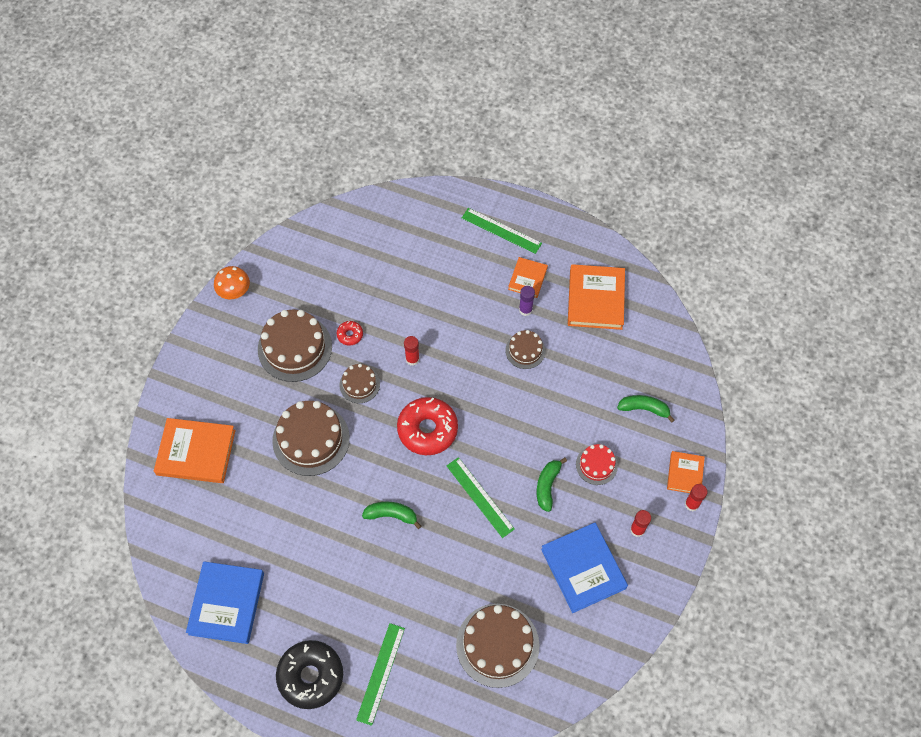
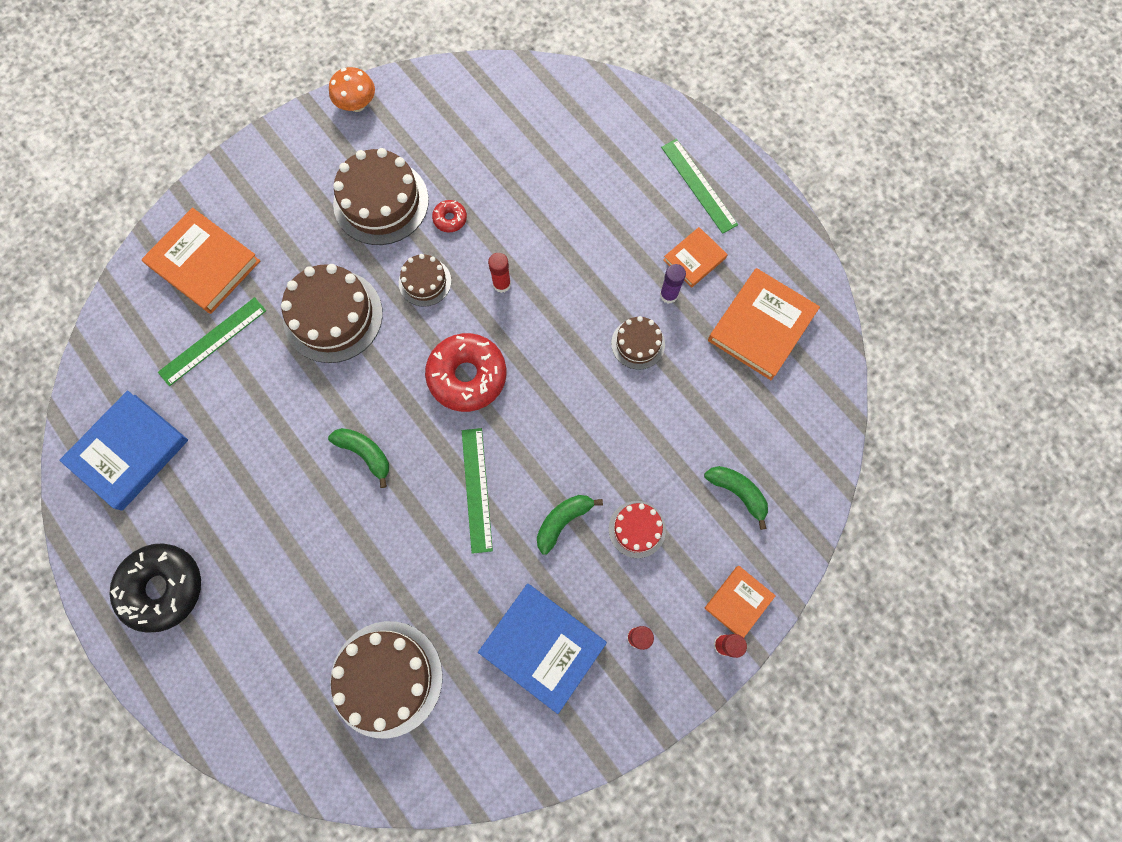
camera: 30 degrees right, 10 degrees up
green ruler [356,623,405,726] -> green ruler moved to [158,297,266,386]
blue book [541,523,628,613] -> blue book turned 60 degrees counterclockwise [478,584,607,714]

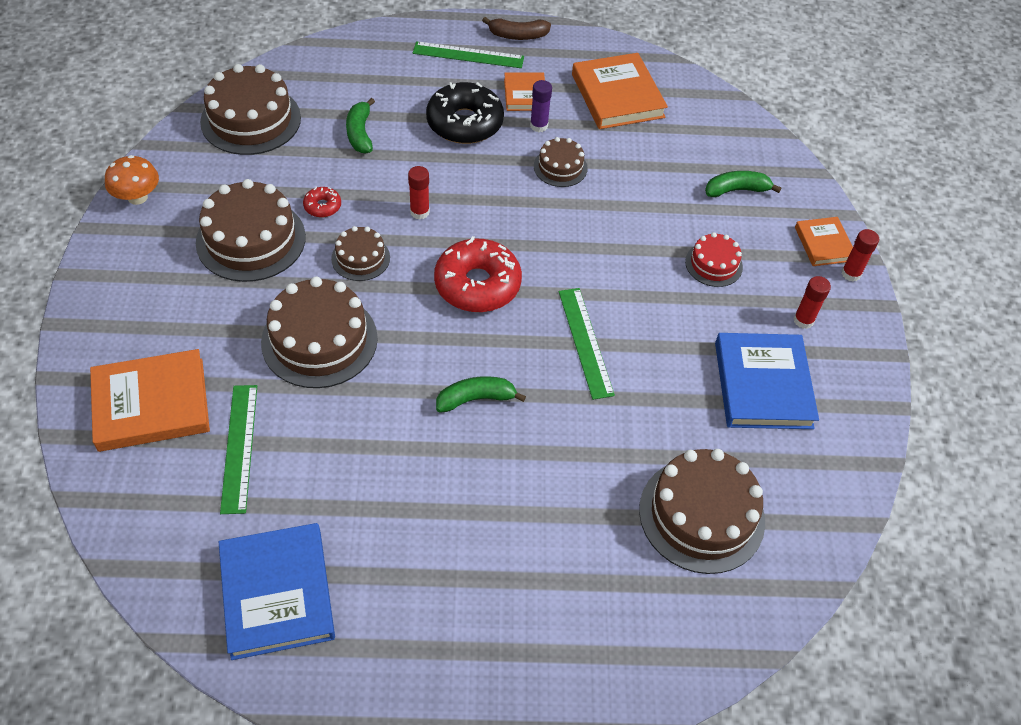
camera: 55 degrees left, 20 degrees down
black donut [109,543,201,633] -> black donut moved to [426,82,504,144]
green ruler [462,428,493,554] -> green ruler turned 45 degrees clockwise [559,288,615,400]
blue book [478,584,607,714] -> blue book turned 75 degrees counterclockwise [715,333,819,429]
green banana [537,495,603,555] -> green banana moved to [346,98,375,153]
none -> brown cake [200,64,301,155]
none -> brown banana [482,17,551,40]

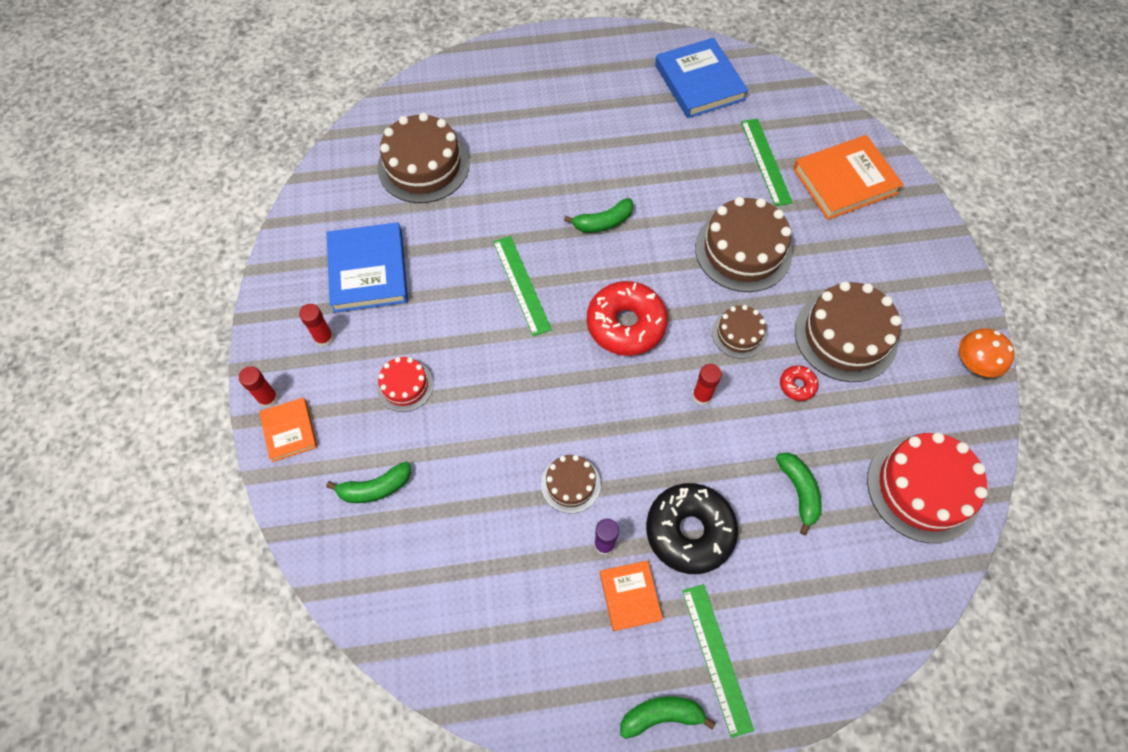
camera: 175 degrees right, 10 degrees up
brown cake [200,64,301,155] -> red cake [867,432,988,543]
green ruler [413,41,524,68] -> green ruler turned 75 degrees clockwise [682,584,754,738]
brown banana [482,17,551,40] -> green banana [620,696,716,739]
orange book [572,53,668,129] -> none

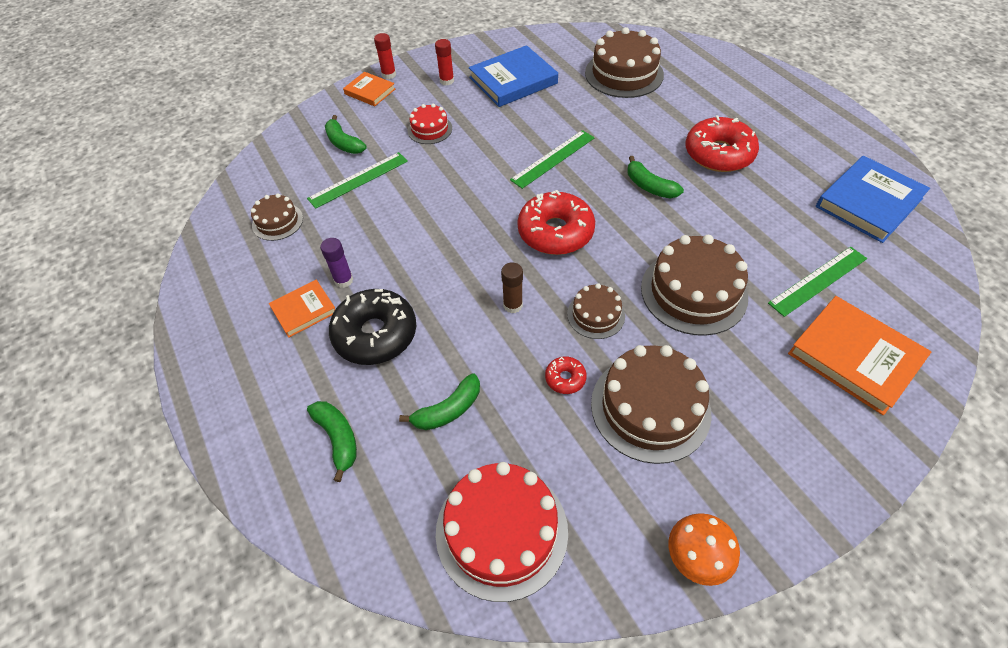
camera: 70 degrees right, 10 degrees down
orange book [259,398,317,462] -> orange book turned 75 degrees clockwise [343,72,395,106]
brown cake [541,455,601,514] -> brown cake moved to [251,193,303,241]
green banana [620,696,716,739] -> green banana moved to [307,401,357,482]
green ruler [682,584,754,738] -> green ruler moved to [307,152,408,209]
red glue stick [692,364,722,405] -> brown glue stick [501,262,523,313]
none -> red donut [686,115,759,172]

